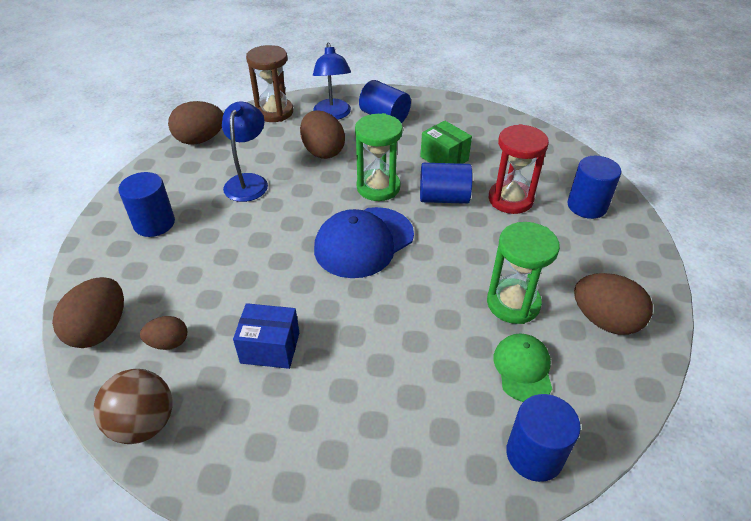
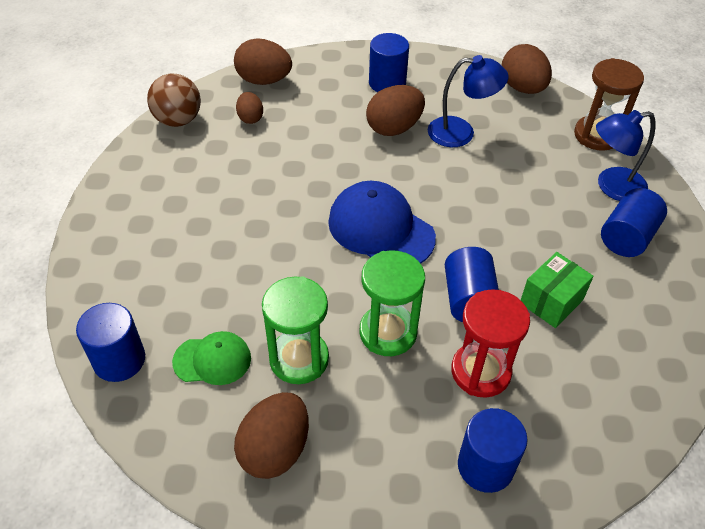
camera: 85 degrees right, 5 degrees up
blue box [233,303,299,369] -> none
brown egg [300,110,345,159] -> brown egg moved to [366,85,425,136]
green hourglass [355,113,403,201] -> green hourglass moved to [359,250,425,356]

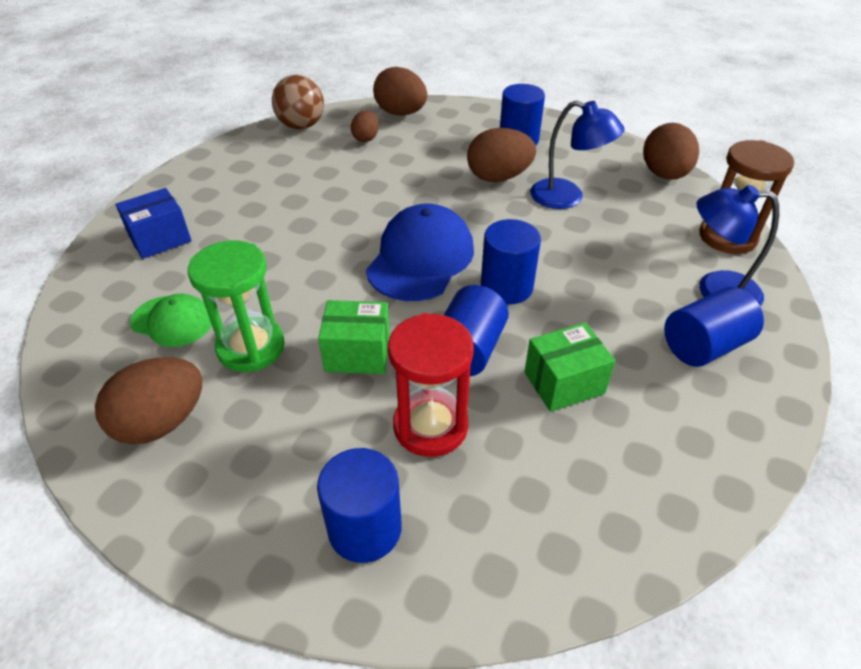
camera: 25 degrees right, 5 degrees down
blue cylinder [76,303,145,382] -> blue cylinder moved to [481,219,541,305]
blue cap [328,181,436,264] -> blue cap turned 45 degrees clockwise [366,204,474,301]
green hourglass [359,250,425,356] -> green box [318,300,390,374]
none -> blue box [115,188,192,259]

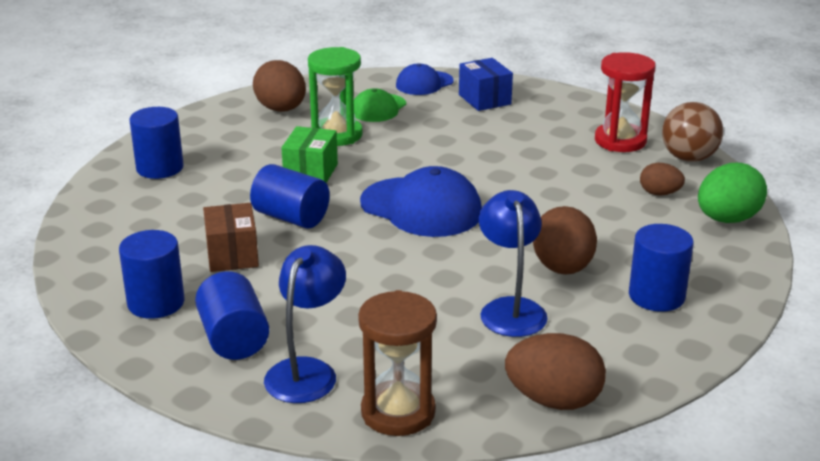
camera: 100 degrees right, 15 degrees down
brown egg [373,67,427,115] -> green egg [698,163,767,223]
red hourglass [388,313,474,457] -> red hourglass moved to [595,52,656,152]
blue cylinder [481,219,541,305] -> blue cylinder moved to [119,230,185,319]
green box [524,323,616,412] -> brown box [203,203,259,272]
blue lamp [530,100,625,209] -> blue lamp turned 135 degrees clockwise [479,190,548,337]
none -> blue cap [396,64,453,95]

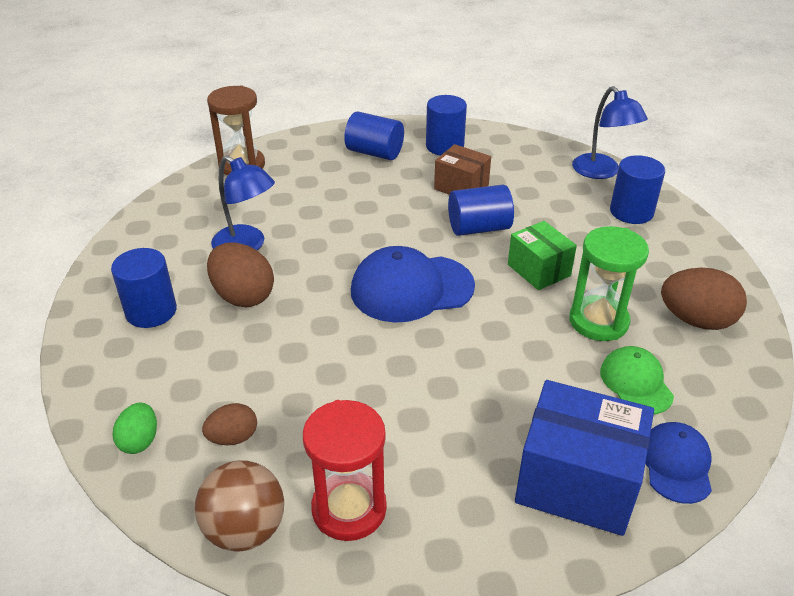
camera: 135 degrees right, 10 degrees up
blue lamp [264,245,346,403] -> blue lamp moved to [572,86,648,179]
blue box [459,58,513,111] -> blue box [515,380,654,536], size x1.65
brown egg [505,333,606,410] -> none
green egg [698,163,767,223] -> green egg [113,403,157,454], size x0.58

